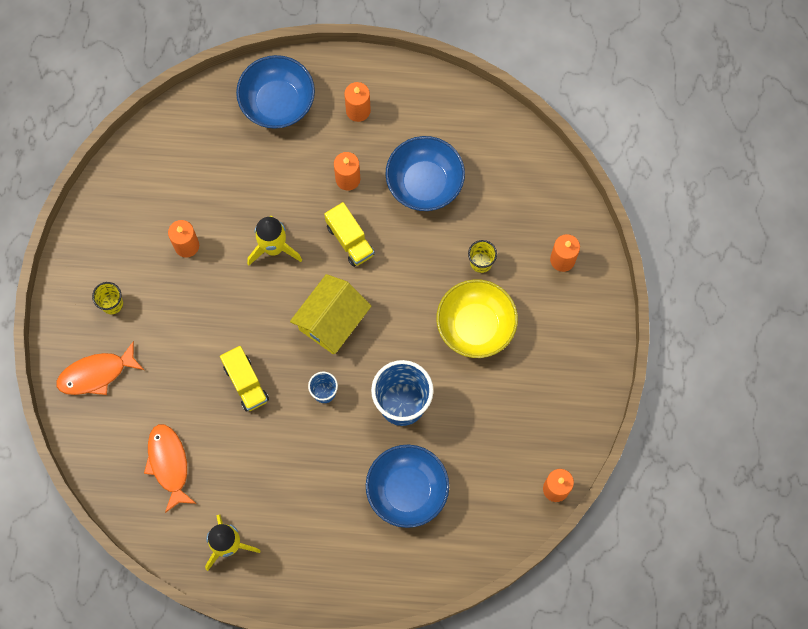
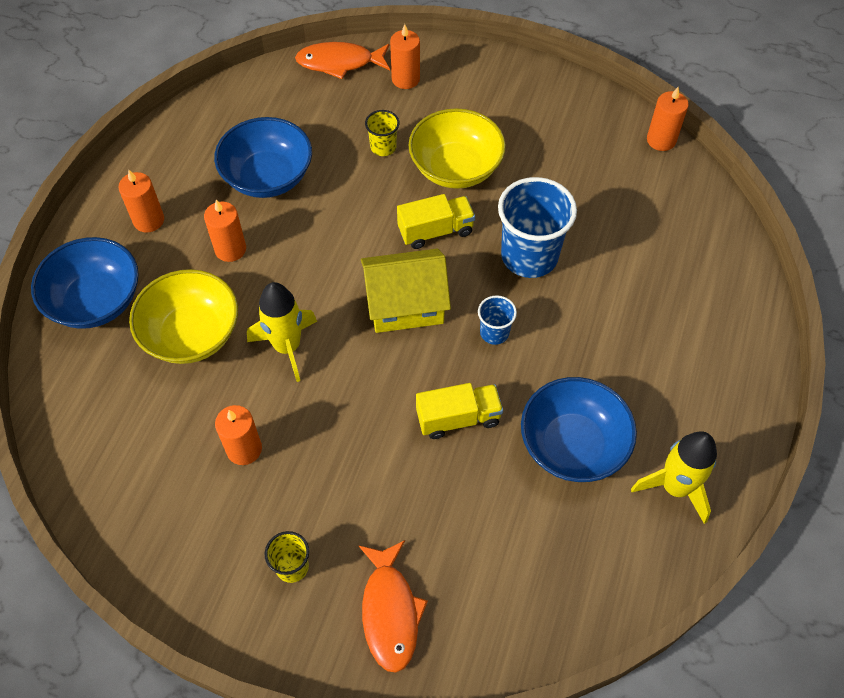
camera: 75 degrees left, 15 degrees down
orange fish [144,424,197,513] -> orange fish moved to [295,42,390,79]
yellow house [290,274,371,354] -> yellow house turned 60 degrees counterclockwise [361,249,451,333]
yellow truck [324,202,375,267] -> yellow truck moved to [397,194,475,249]
blue bowl [366,445,449,528] -> blue bowl moved to [521,377,637,482]
none -> yellow bowl [129,269,238,364]

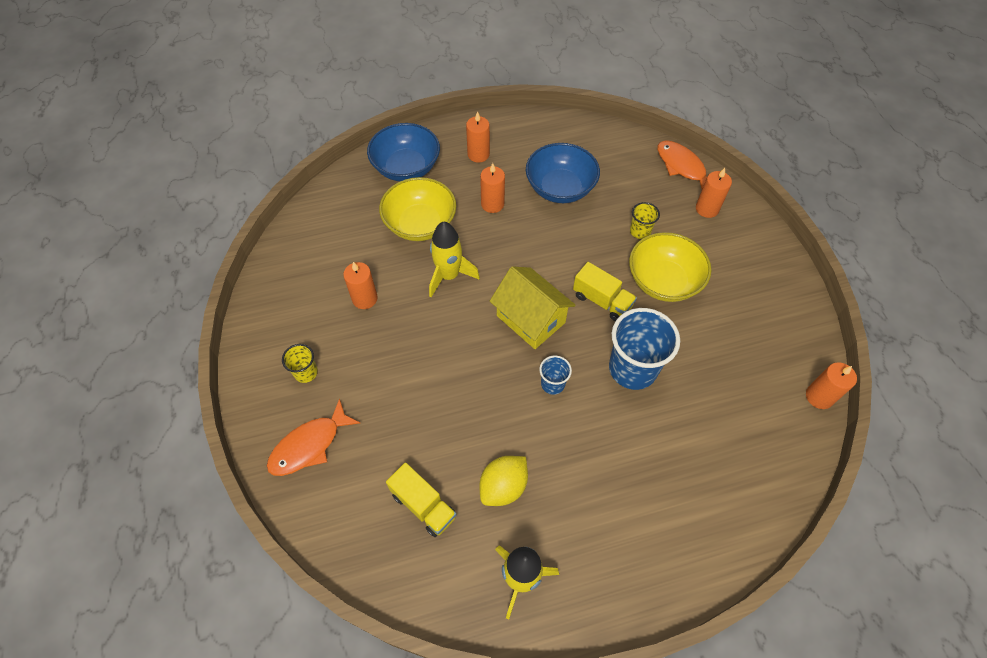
camera: 55 degrees right, 0 degrees up
yellow truck [416,383,503,439] -> yellow truck moved to [386,463,457,537]
blue bowl [521,377,637,482] -> yellow lemon [480,456,528,506]

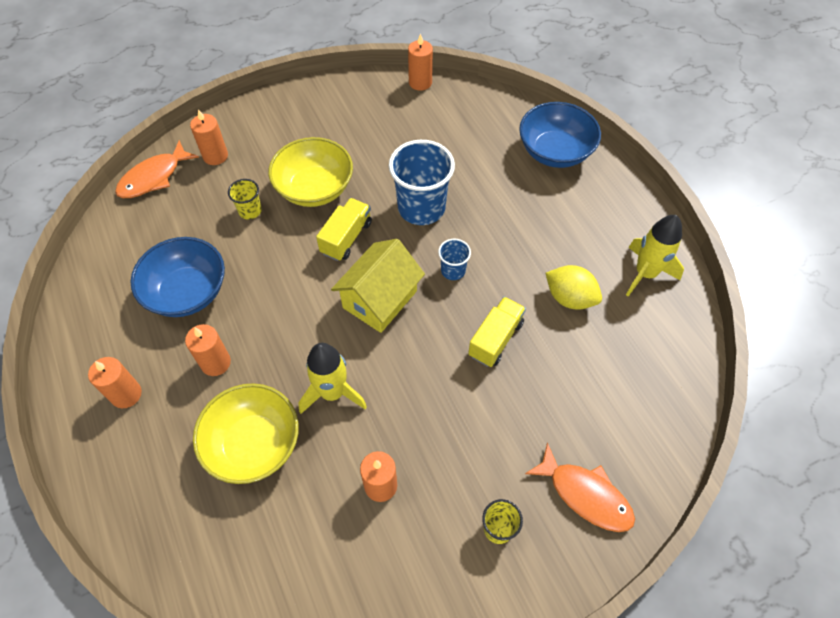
camera: 100 degrees left, 0 degrees up
blue bowl [367,123,440,181] -> blue bowl moved to [519,102,601,168]
yellow truck [386,463,457,537] -> yellow truck moved to [468,297,526,367]

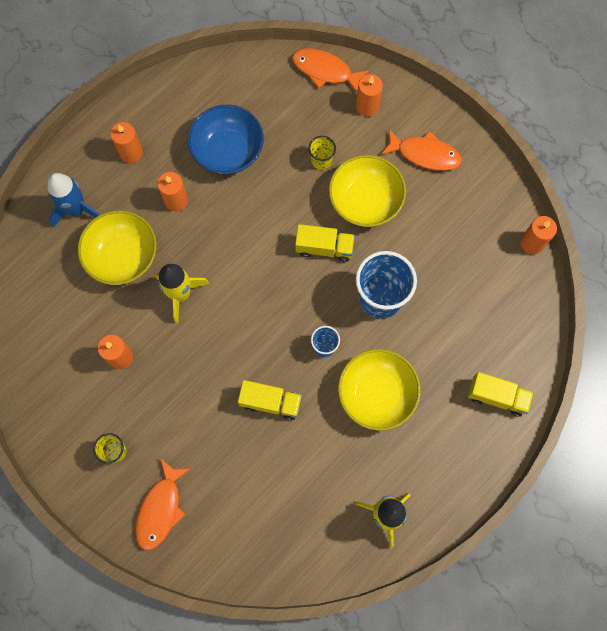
camera: 70 degrees right, 15 degrees up
yellow house [331,239,425,333] -> none
blue bowl [519,102,601,168] -> yellow truck [468,372,534,417]
yellow lemon [545,265,602,310] -> none
none -> blue rocket [47,173,100,227]
none -> yellow bowl [338,349,421,431]
none -> orange fish [381,129,462,171]

